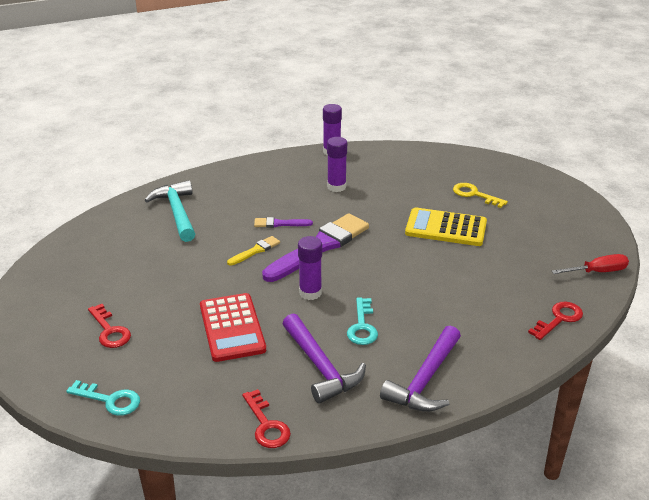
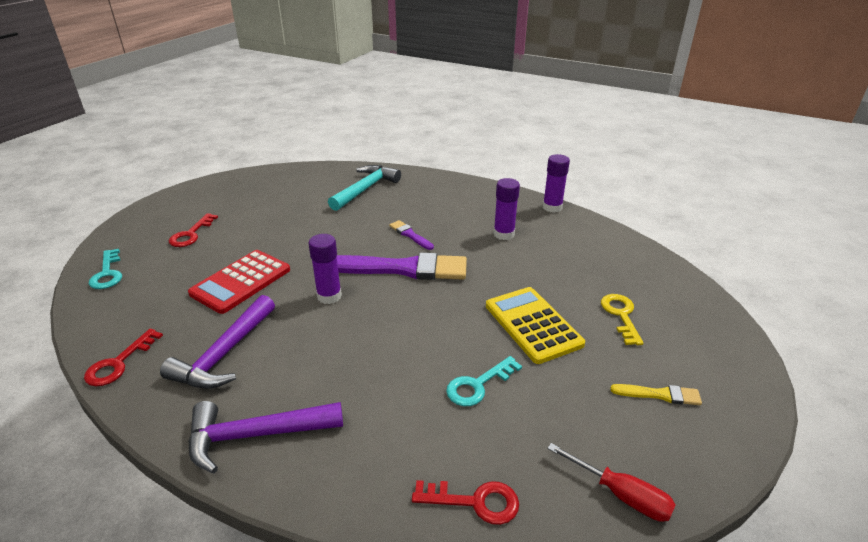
camera: 50 degrees right, 0 degrees up
yellow brush [227,236,280,266] -> yellow brush moved to [610,384,702,405]
turquoise key [347,298,378,345] -> turquoise key moved to [446,356,522,406]

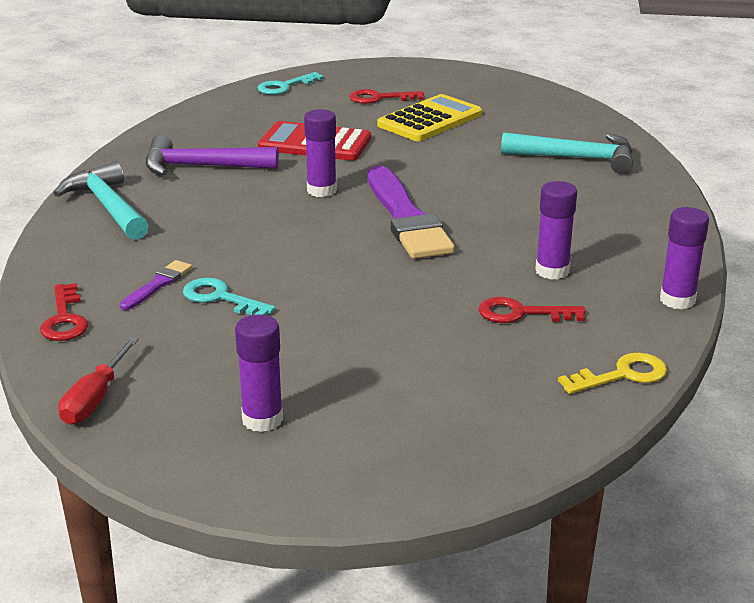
camera: 70 degrees right, 5 degrees down
red key [84,328,163,386] -> red key moved to [478,297,585,323]
purple hammer [188,401,343,473] -> turquoise hammer [54,162,149,240]
purple brush [389,220,434,250] -> purple brush moved to [120,260,192,310]
yellow calculator [486,287,585,364] -> yellow calculator moved to [377,94,482,141]
yellow key [601,294,644,345] -> yellow key moved to [558,353,667,394]
yellow brush [610,384,702,405] -> purple glue stick [235,314,283,432]

